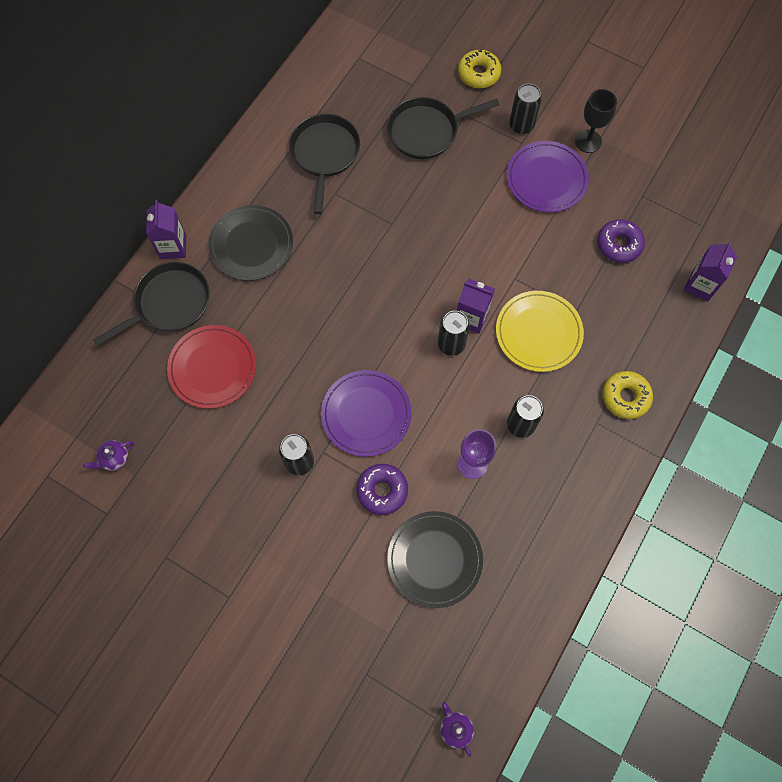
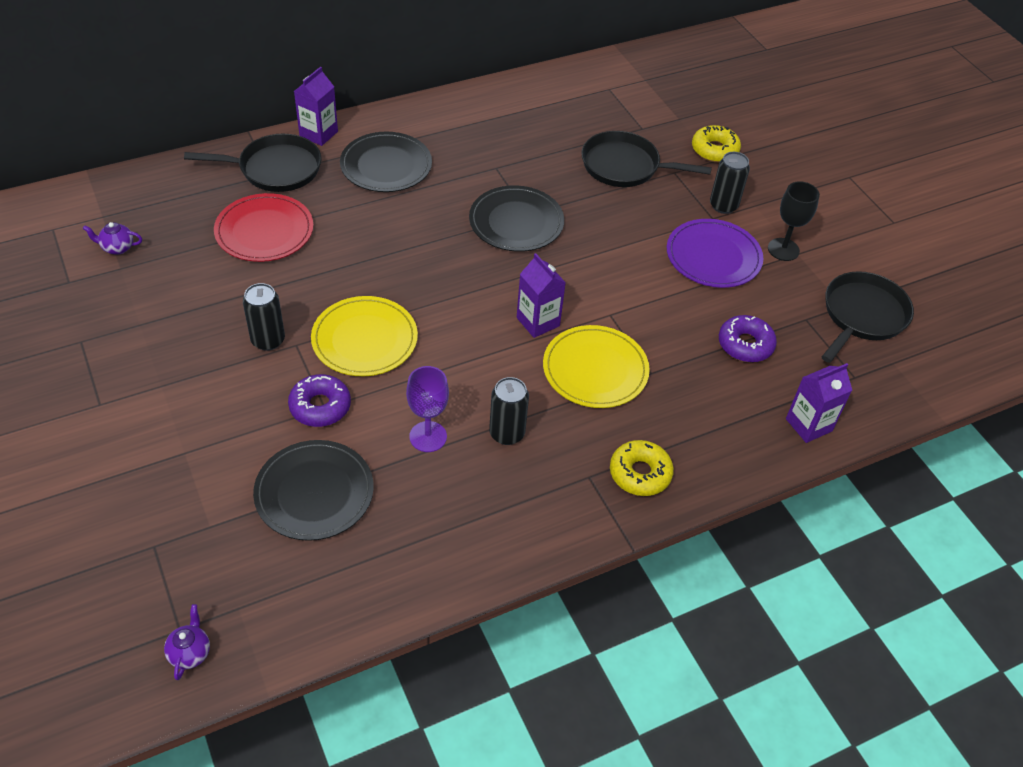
camera: 30 degrees right, 20 degrees down
black pan [289,114,360,214] -> black pan moved to [822,271,914,363]
purple plate [321,370,412,457] -> yellow plate [311,296,418,376]
black can [438,311,470,356] -> none
none -> black plate [469,185,564,252]

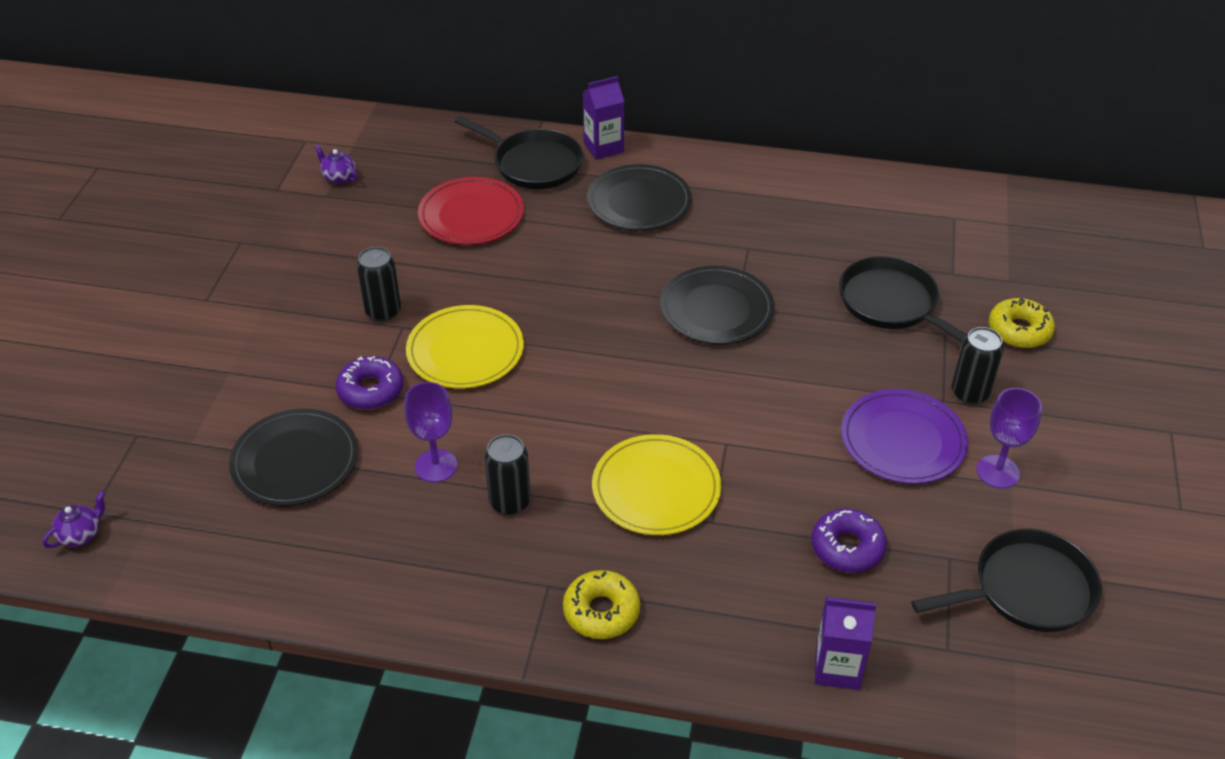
camera: 40 degrees right, 5 degrees down
purple carton [517,253,566,338] -> none
black goblet [768,181,820,261] -> purple goblet [976,388,1042,488]

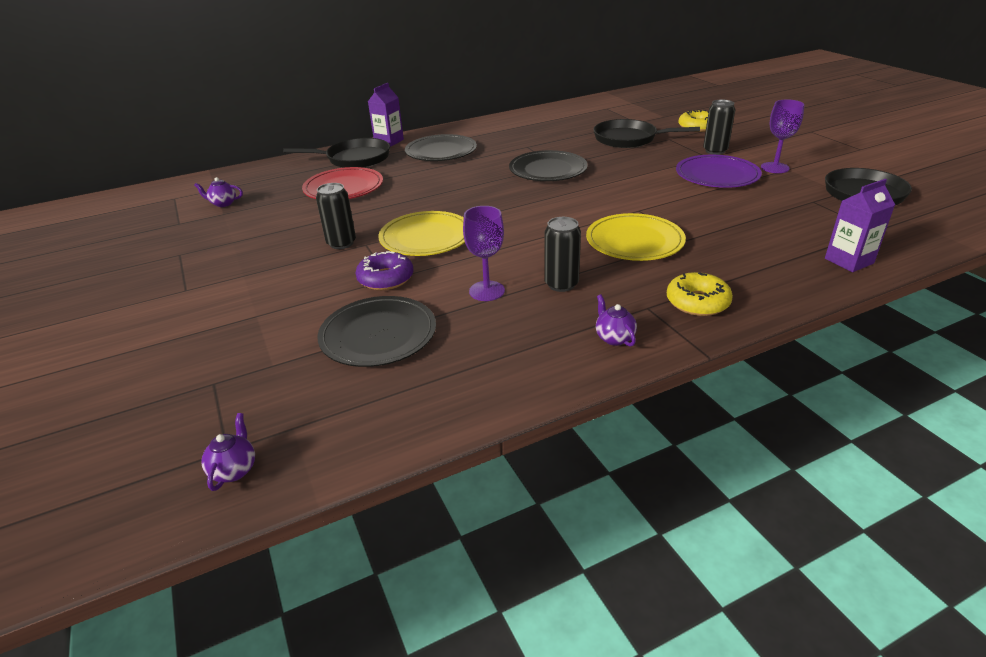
camera: 35 degrees left, 10 degrees down
purple donut [811,508,887,573] -> none
none -> purple teapot [596,294,637,347]

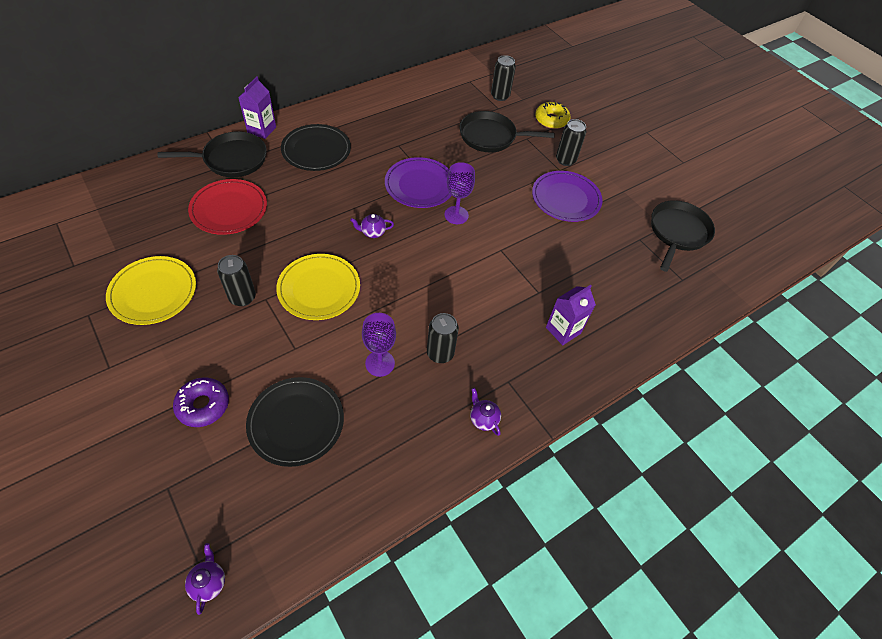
camera: 15 degrees left, 20 degrees up
purple teapot [194,177,243,207] -> purple teapot moved to [350,214,394,238]
purple donut [355,251,413,290] -> purple donut moved to [173,377,229,427]
black plate [509,150,588,181] -> purple plate [385,157,452,208]
yellow plate [586,213,686,261] -> yellow plate moved to [106,256,196,325]
yellow donut [667,272,733,316] -> none
purple goblet [761,100,804,173] -> purple goblet moved to [444,162,475,224]
purple carton [825,179,895,272] -> purple carton moved to [546,285,596,345]
none -> black can [491,55,516,101]

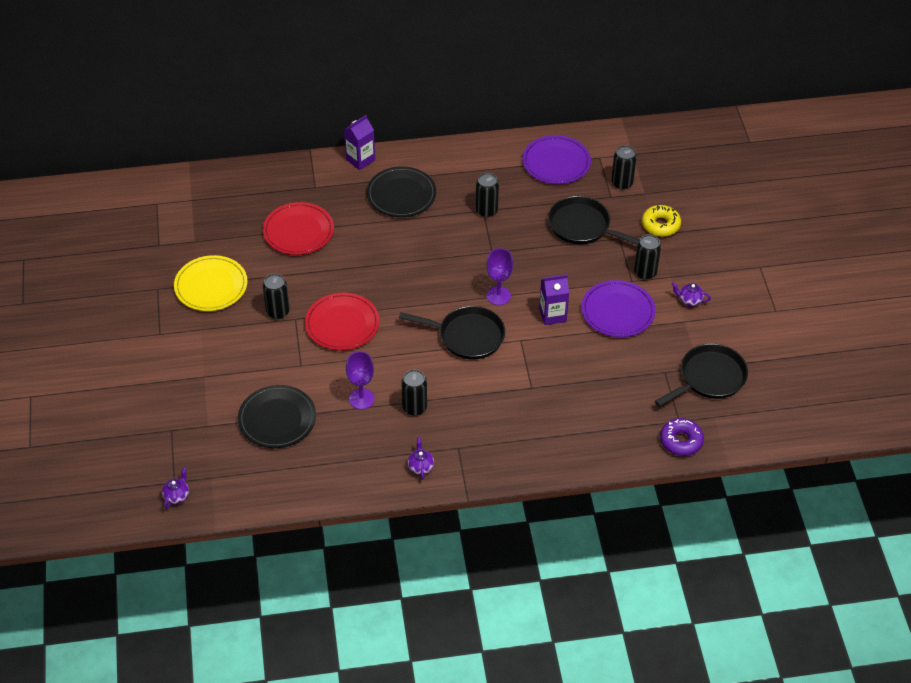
camera: 30 degrees right, 5 degrees down
black pan [158,131,267,177] -> black pan moved to [399,306,505,360]
purple donut [173,377,229,427] -> purple donut moved to [660,418,704,456]
yellow plate [276,254,360,320] -> red plate [305,293,379,351]
purple teapot [350,214,394,238] -> purple teapot moved to [672,282,711,306]
purple plate [385,157,452,208] -> purple plate moved to [522,135,591,184]
purple carton [546,285,596,345] -> purple carton moved to [539,274,569,325]
none -> black can [475,173,499,217]

